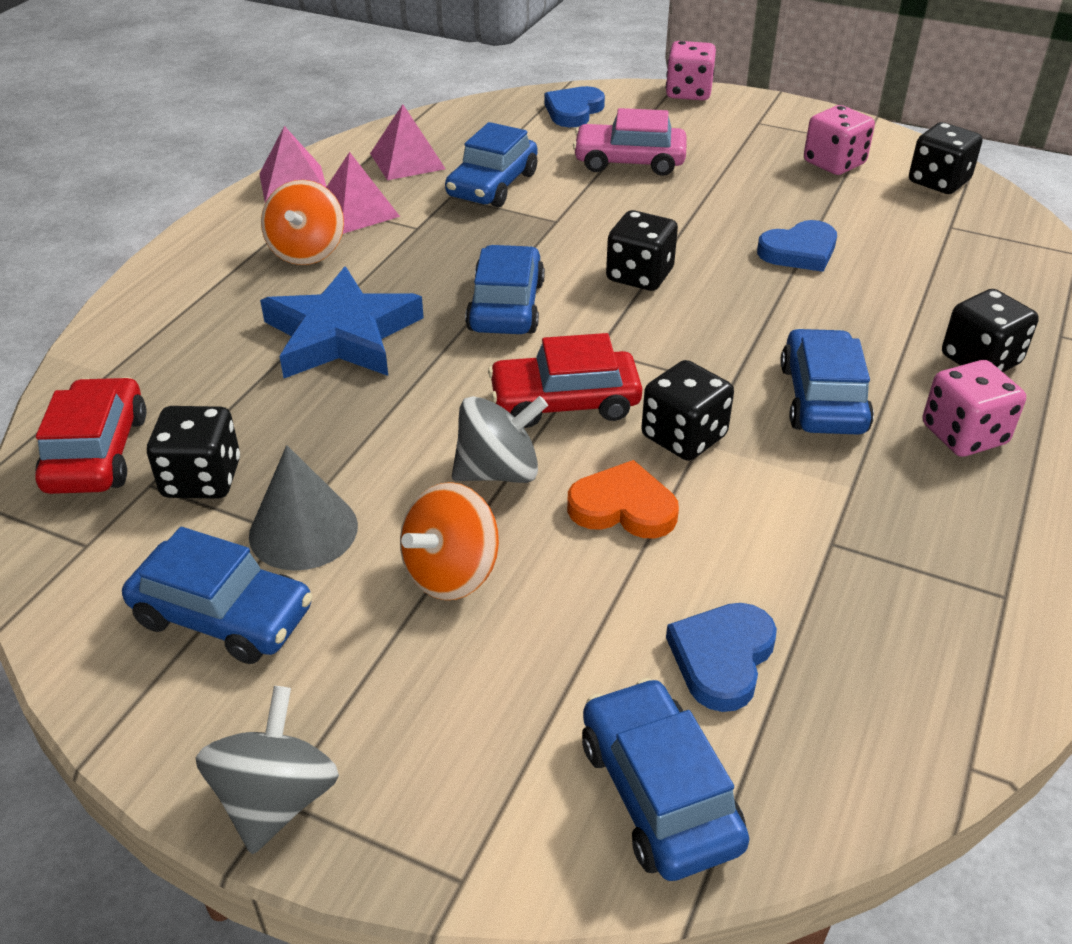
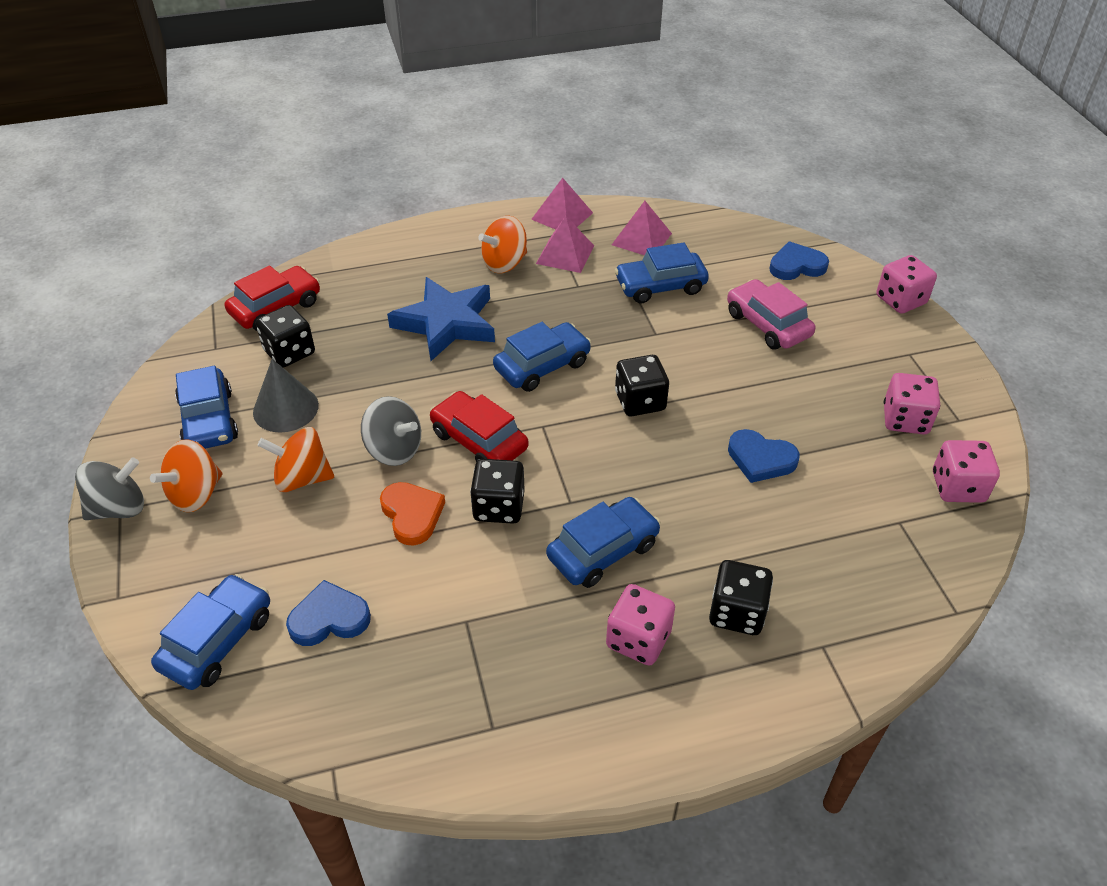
camera: 50 degrees right, 5 degrees up
black dice [909,122,983,194] -> pink dice [933,440,1000,503]
none -> orange spinning top [150,439,222,512]

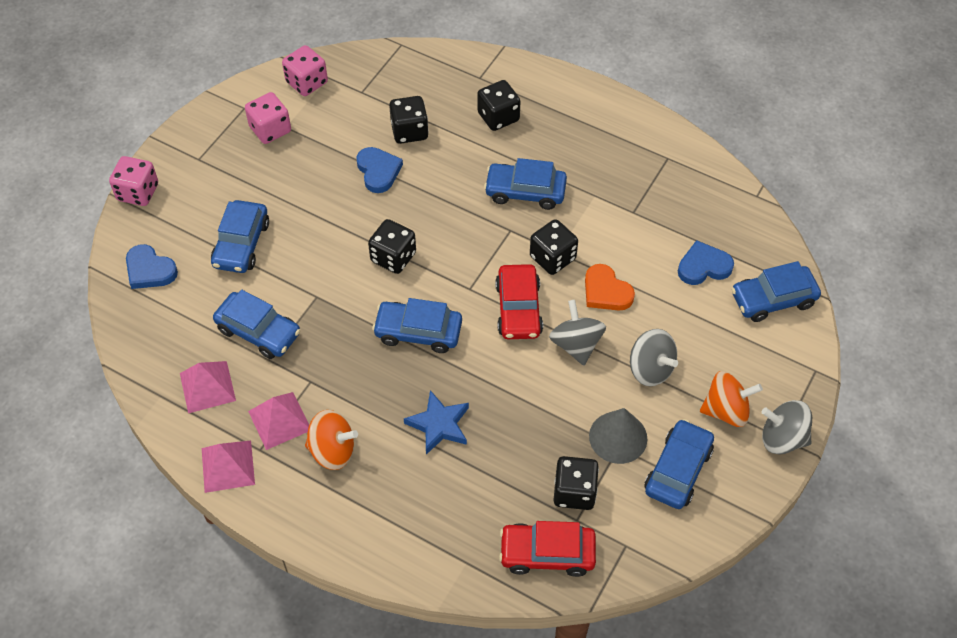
camera: 135 degrees left, 10 degrees up
orange spinning top [257,427,334,492] -> grey spinning top [630,329,678,386]
blue heart [286,580,371,646] -> blue heart turned 135 degrees clockwise [678,240,734,285]
orange heart [380,482,445,546] -> orange heart turned 60 degrees counterclockwise [585,264,635,311]
blue star [387,277,495,361] -> blue star [404,390,469,455], size x0.64
pink dice [606,584,675,666] -> none
pink car [727,279,816,350] -> blue car [211,200,269,273]
none -> black dice [389,96,429,144]

